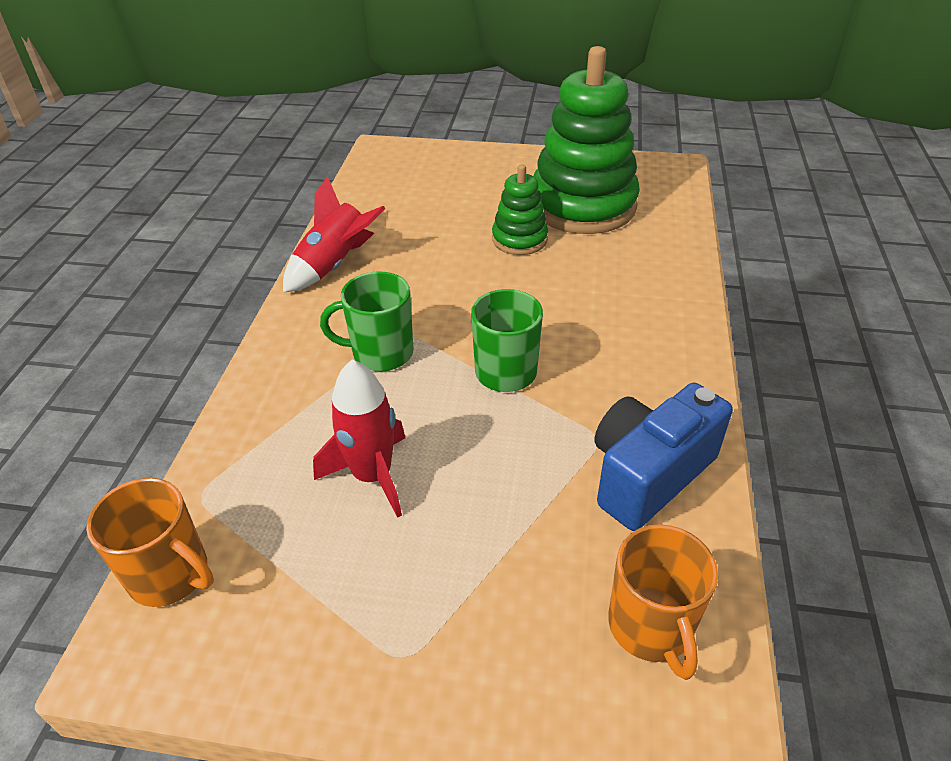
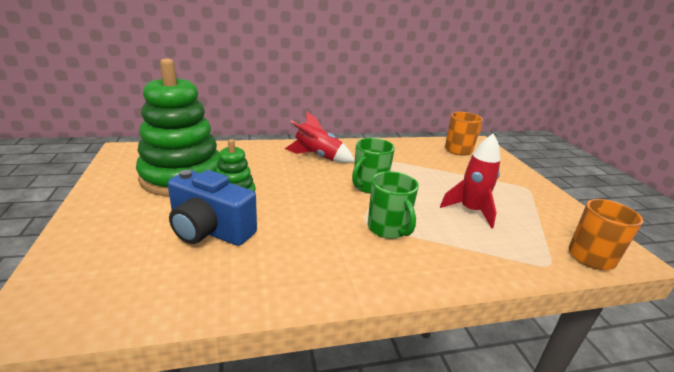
camera: 115 degrees left, 15 degrees down
red rocket [283,176,386,293] -> red rocket moved to [285,112,355,163]
blue camera [595,383,733,531] -> blue camera moved to [168,170,257,246]

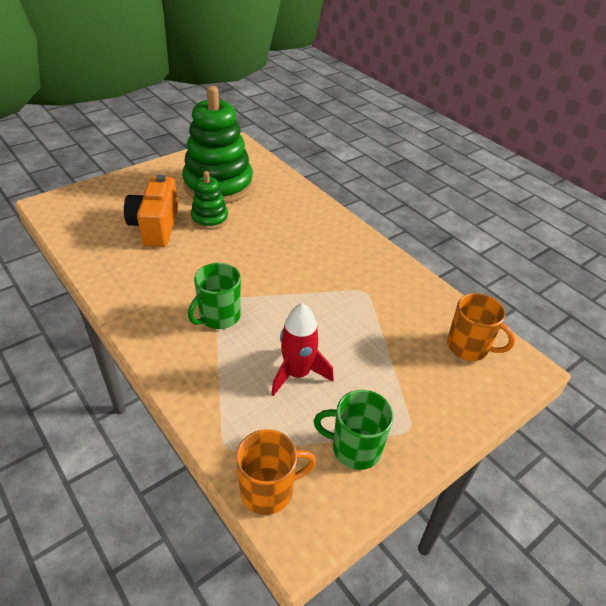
camera: 65 degrees right, 15 degrees up
blue camera [168,170,257,246] -> orange camera [124,175,178,247]
red rocket [285,112,355,163] -> none
green mug [352,138,395,193] -> green mug moved to [314,390,393,470]

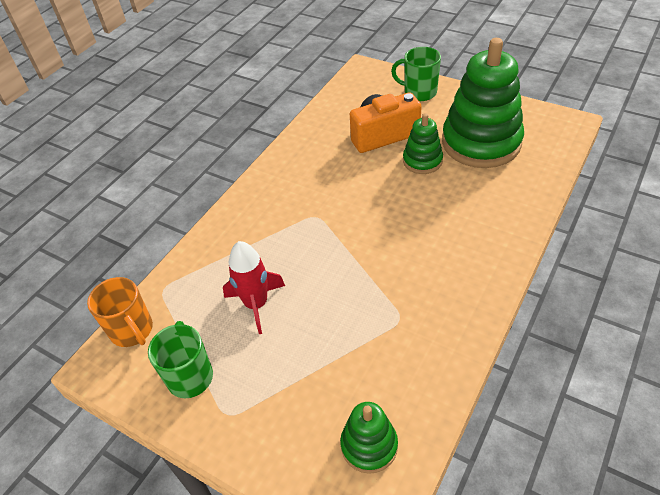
camera: 75 degrees right, 5 degrees up
green mug [188,263,241,329] -> green mug moved to [391,47,441,101]
orange mug [447,293,515,361] -> green stacking toy [340,402,398,474]

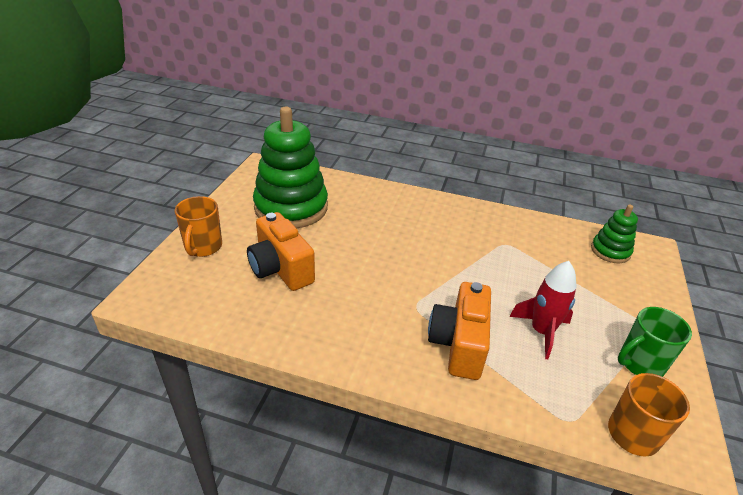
camera: 110 degrees left, 10 degrees down
green mug [391,47,441,101] -> orange mug [175,196,222,257]
green stacking toy [403,113,443,174] -> none
none -> orange camera [428,282,491,380]

